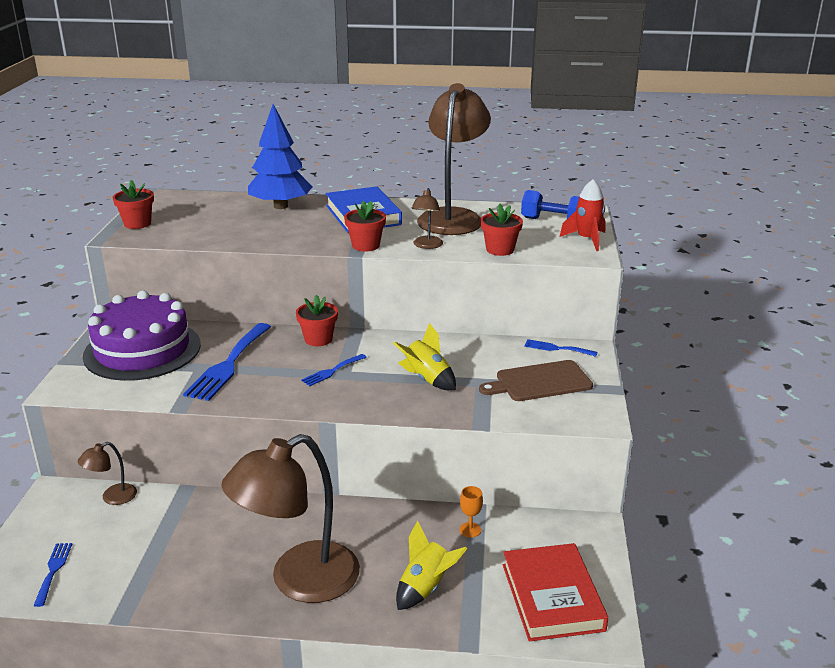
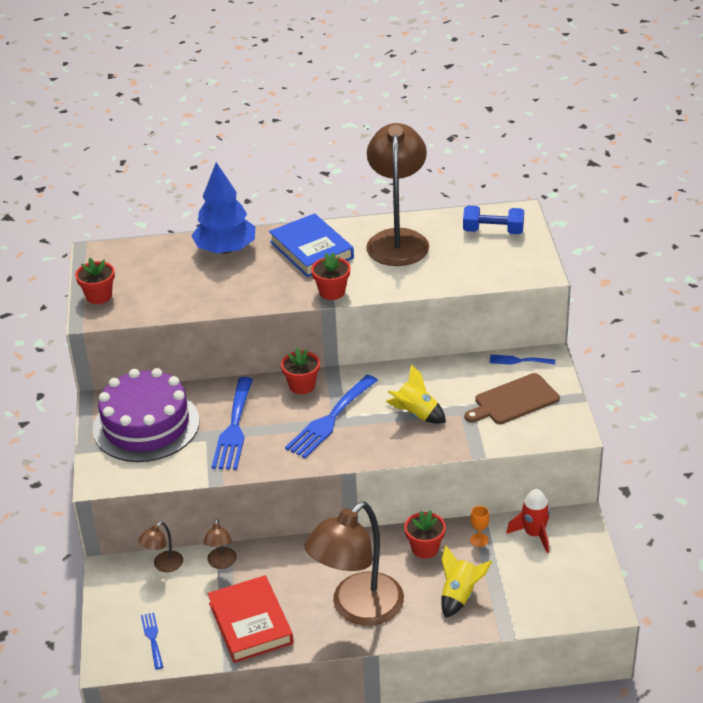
camera: 10 degrees left, 10 degrees up
blue fork [301,354,367,386] -> blue fork [285,375,378,458], size x1.95
brown lamp [412,188,443,249] -> brown lamp moved to [204,518,237,569]
red flower pot [481,204,523,256] -> red flower pot moved to [404,510,446,558]
red book [503,543,608,642] -> red book moved to [208,575,294,663]
red rocket [560,179,606,251] -> red rocket moved to [506,489,550,553]

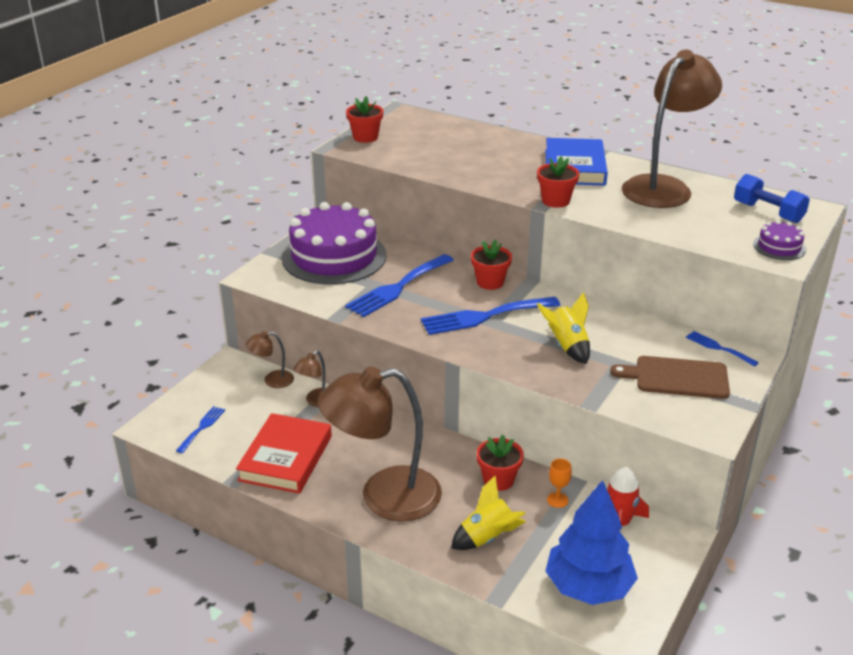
camera: 35 degrees right, 5 degrees down
blue tree [191,162,255,254] -> blue tree moved to [545,480,638,605]
none -> purple cake [753,220,806,260]

